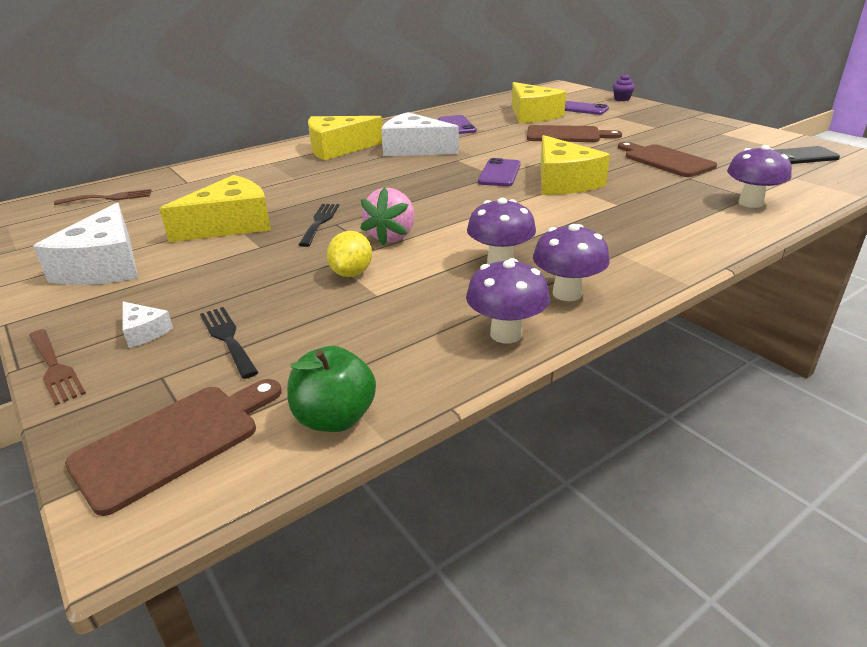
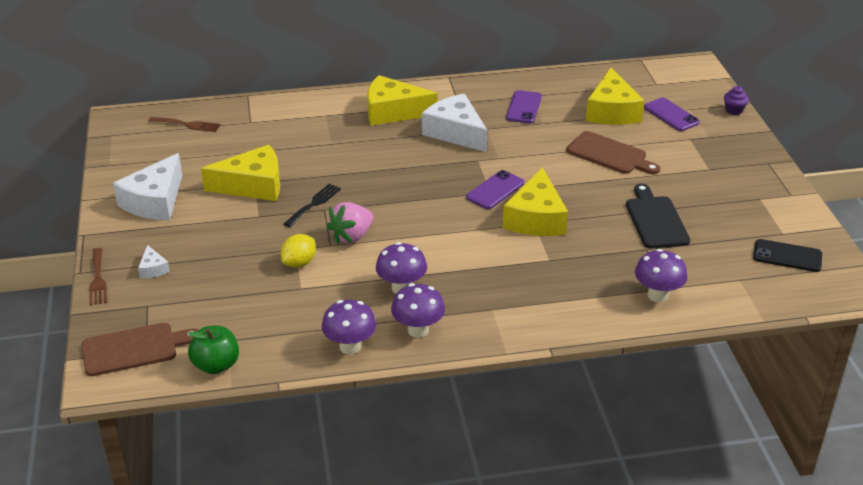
camera: 25 degrees right, 5 degrees up
black fork [200,307,259,379] -> none
brown cutting board [618,142,717,177] -> black cutting board [626,184,690,249]

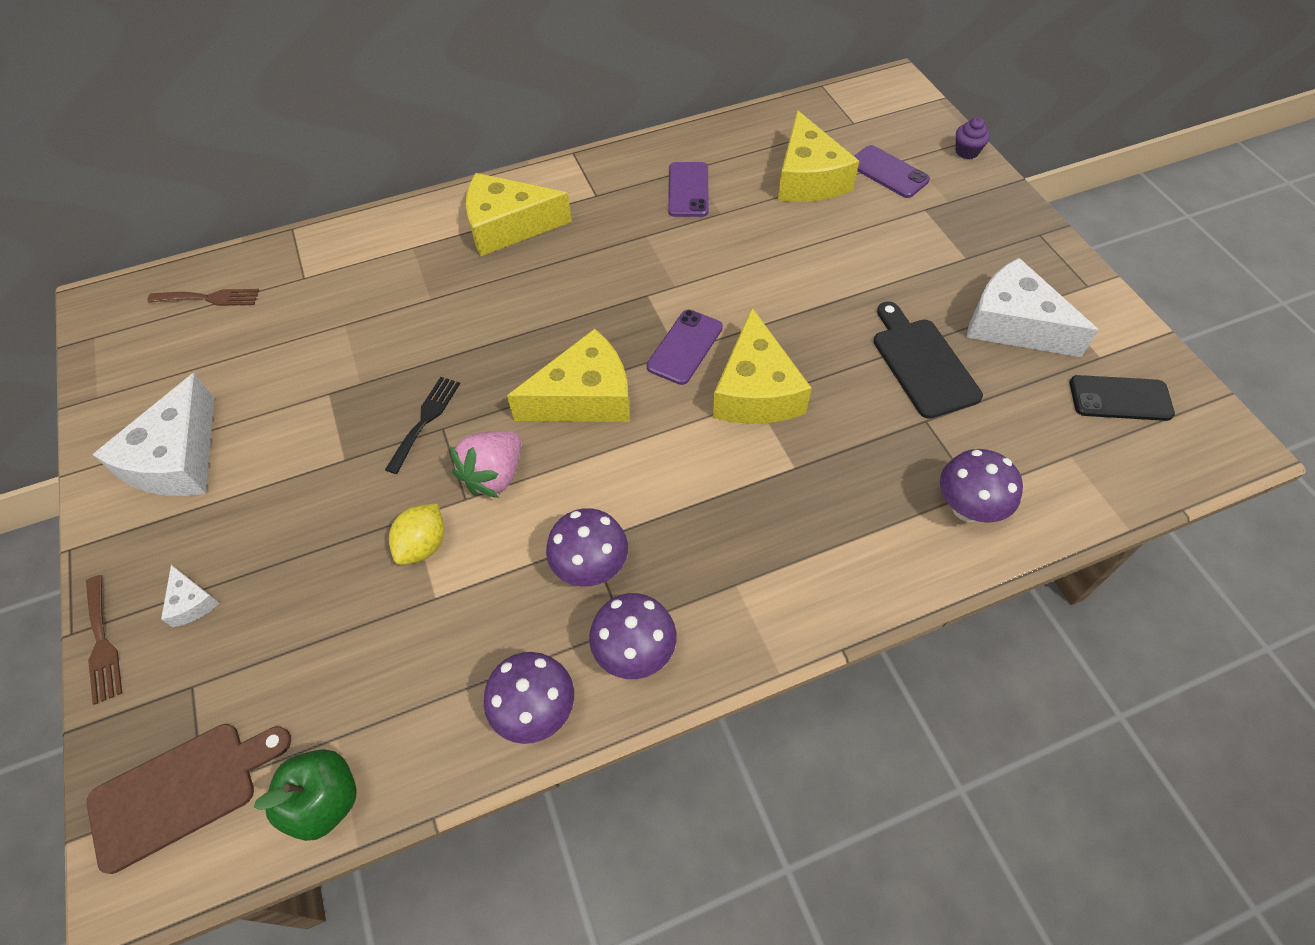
camera: 10 degrees left, 20 degrees up
yellow cheese [201,145,280,201] -> yellow cheese moved to [507,329,630,422]
white cheese [422,94,488,152] -> white cheese moved to [966,258,1099,357]
brown cutting board [566,131,660,174] -> none

